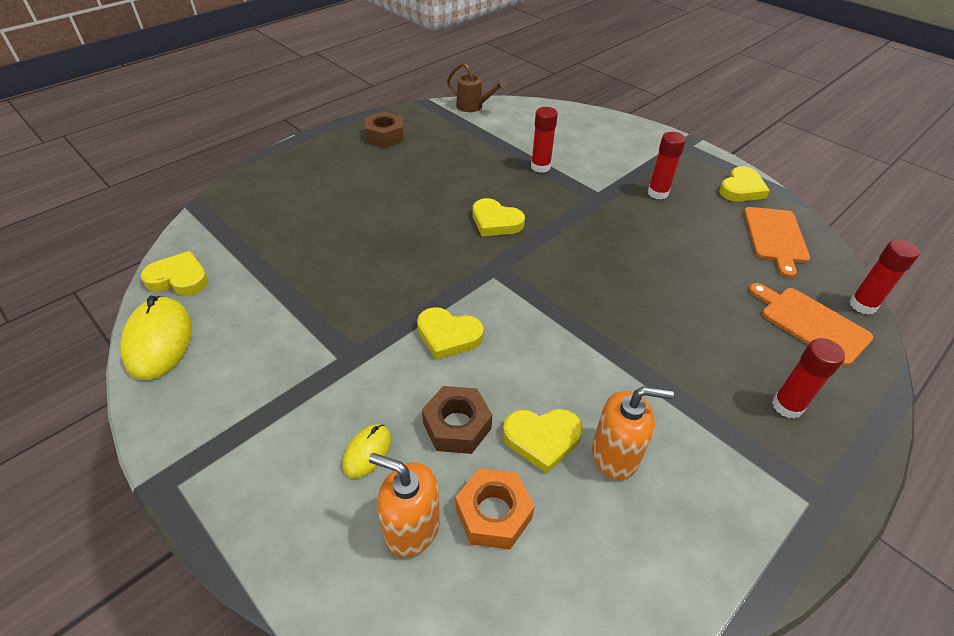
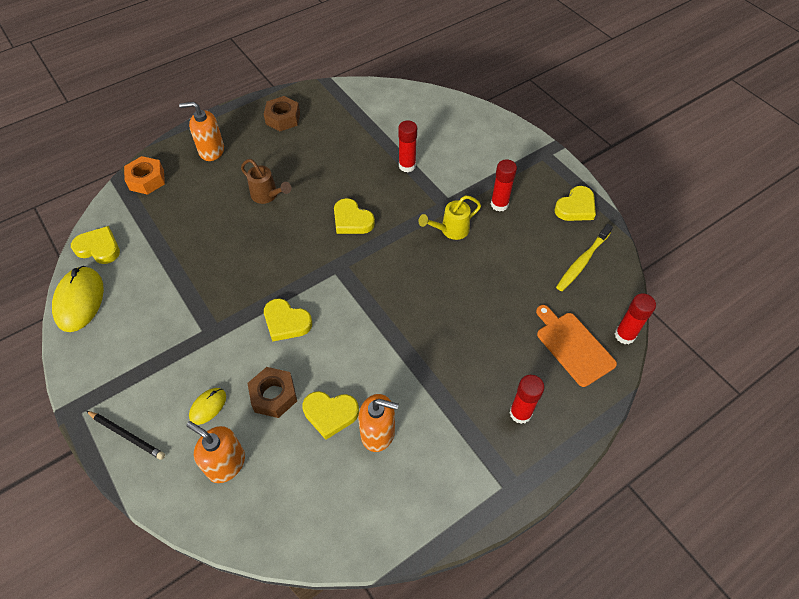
camera: 10 degrees right, 10 degrees up
brown watering can [447,62,507,112] -> brown watering can moved to [241,159,291,204]
orange nut [455,468,535,549] -> orange nut moved to [124,156,165,195]
orange cutting board [744,207,810,278] -> yellow toothbrush [556,224,613,291]
none -> black pencil [87,411,165,460]
none -> orange soap dispenser [179,102,224,161]
none -> yellow watering can [418,195,481,240]

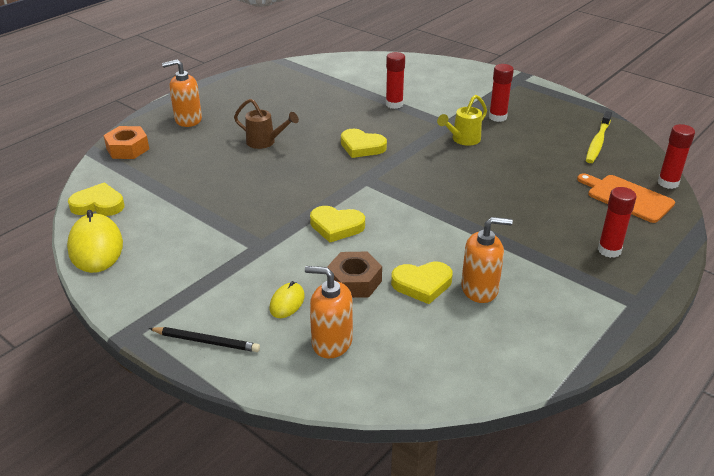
camera: 15 degrees left, 20 degrees down
brown nut [264,96,300,131] -> none
yellow heart [554,186,596,221] -> none

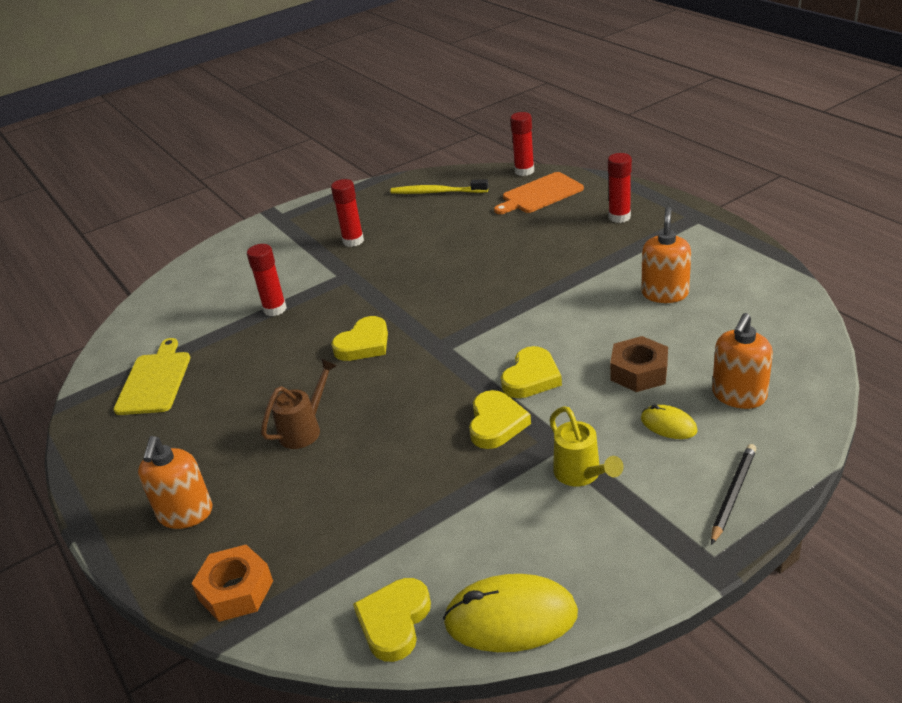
camera: 70 degrees left, 0 degrees up
yellow heart [391,261,453,304] -> yellow heart moved to [469,390,531,449]
yellow watering can [437,95,487,146] -> yellow watering can moved to [550,406,624,486]
yellow toothbrush [586,111,612,163] -> yellow toothbrush turned 150 degrees clockwise [391,179,489,194]
none -> yellow cutting board [113,338,190,415]

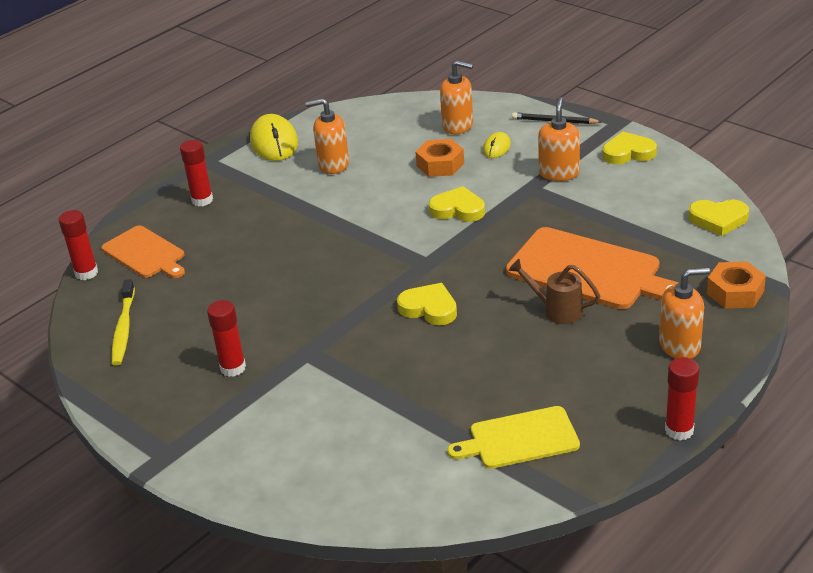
camera: 105 degrees left, 0 degrees up
red glue stick [247,244,287,316] -> red glue stick moved to [665,357,700,440]
yellow mouse [443,574,578,652] -> yellow mouse moved to [250,114,298,161]
yellow heart [469,390,531,449] -> yellow heart moved to [602,132,657,164]
yellow watering can [550,406,624,486] -> orange soap dispenser [538,97,580,181]
brown nut [610,336,668,392] -> orange nut [415,139,464,177]
none -> orange cutting board [506,227,679,309]

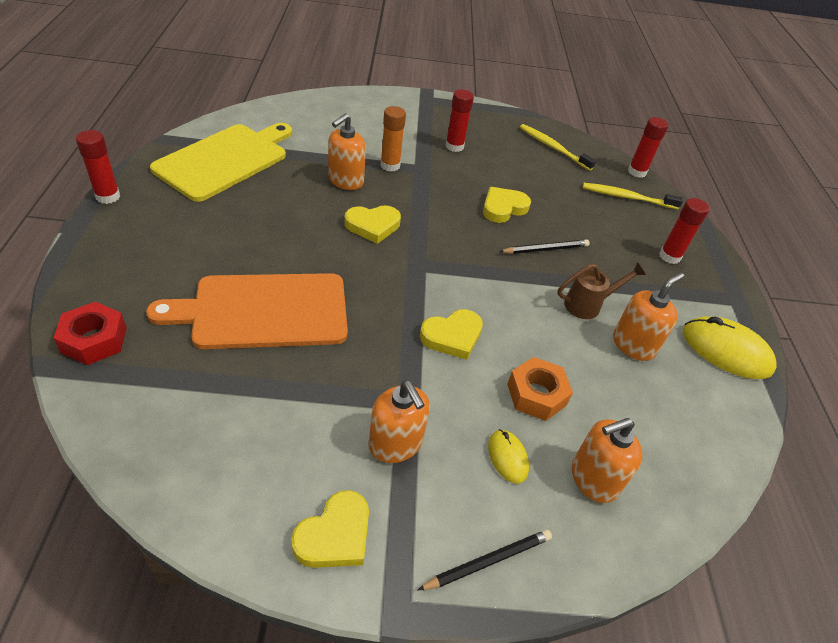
camera: 130 degrees right, 10 degrees up
orange cutting board [101,225,185,278] -> yellow toothbrush [583,183,683,209]
yellow cutting board [447,406,580,469] -> yellow cutting board [150,123,292,202], size x1.60
brown watering can [508,259,600,324] -> brown watering can moved to [557,262,646,319]
orange soap dispenser [659,267,710,359] -> orange soap dispenser moved to [328,113,366,190]
yellow heart [688,199,749,236] -> yellow heart moved to [483,187,531,223]
orange nut [707,261,766,308] -> red nut [54,302,127,365]
none -> orange glue stick [380,106,406,172]
none -> black pencil [499,240,590,254]

